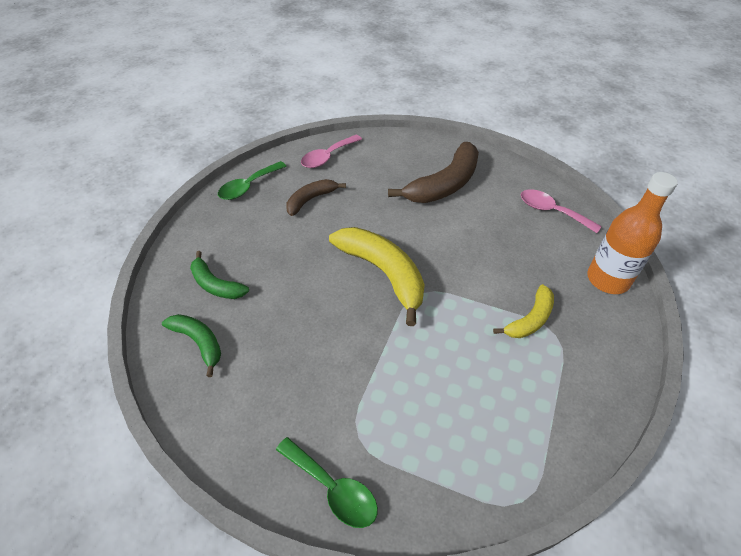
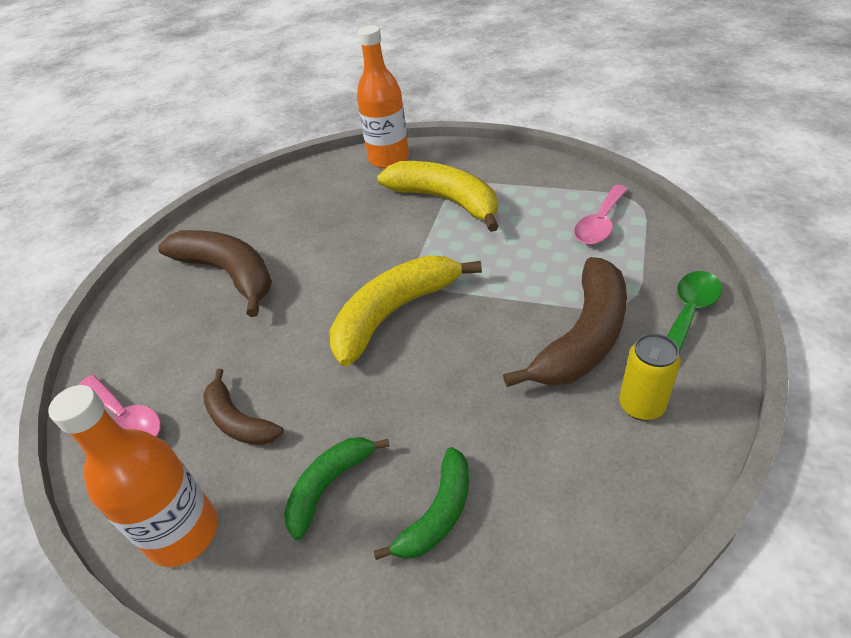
camera: 90 degrees left, 5 degrees down
green banana [162,314,221,377] -> green banana moved to [284,437,389,540]
green spoon [218,161,287,200] -> orange bottle [48,385,218,567]
yellow banana [493,284,554,338] -> yellow banana [377,161,499,232], size x1.75
pink spoon [521,189,602,233] -> pink spoon moved to [574,185,628,245]
none -> brown banana [503,257,627,387]
none -> yellow can [619,333,681,421]

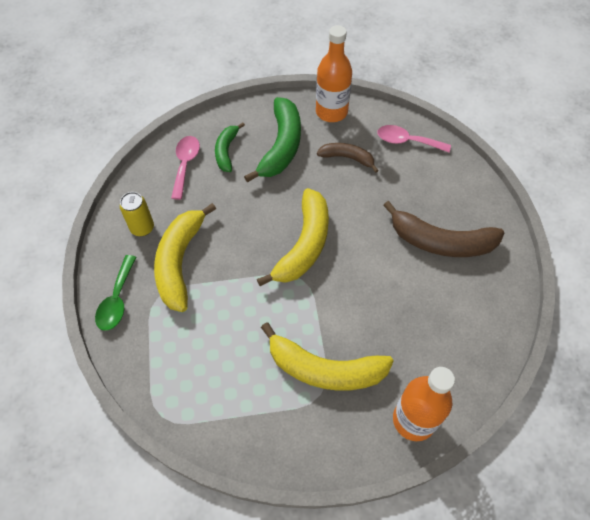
camera: 150 degrees right, 15 degrees up
green banana [284,437,389,540] -> green banana [244,97,301,183], size x1.75
brown banana [503,257,627,387] -> yellow banana [154,203,216,312]
pink spoon [574,185,628,245] -> pink spoon moved to [171,136,200,200]

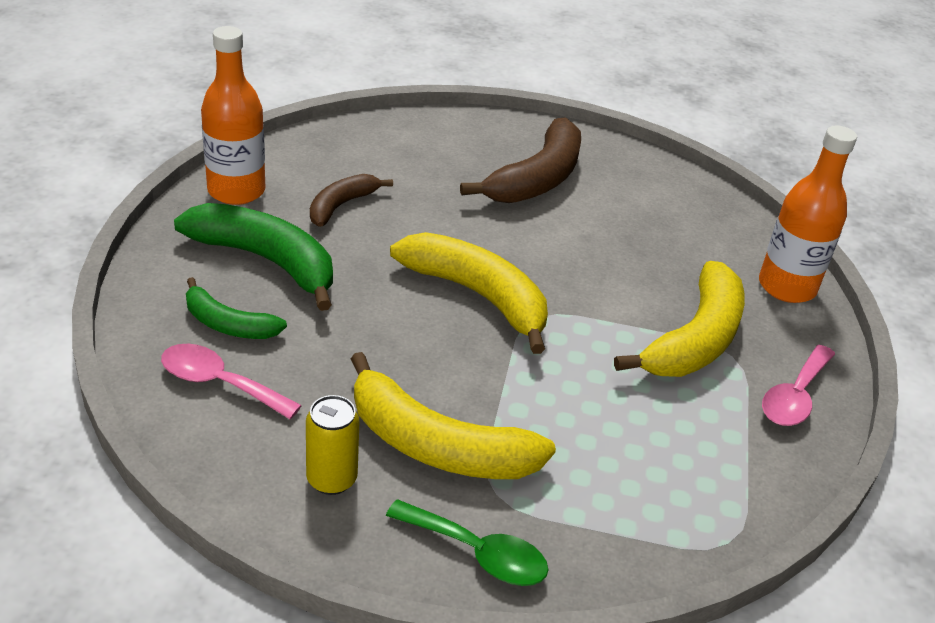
camera: 75 degrees left, 20 degrees down
pink spoon [377,125,451,153] -> pink spoon moved to [762,345,835,426]

